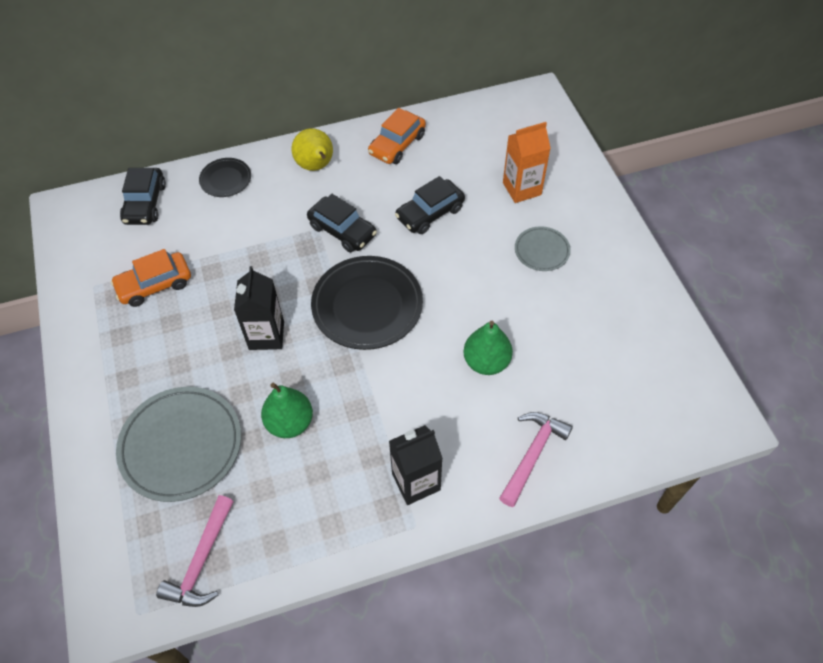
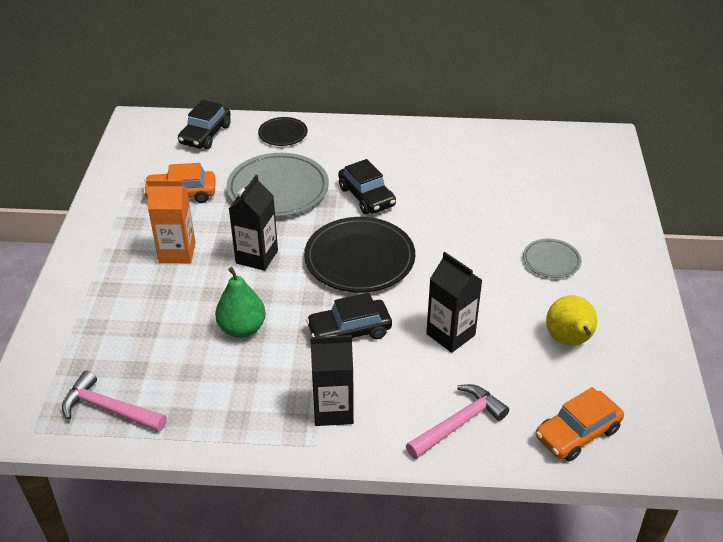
camera: 20 degrees right, 15 degrees down
grey plate [116,387,241,502] -> grey plate moved to [226,153,329,217]
pink hammer [156,495,234,607] -> pink hammer turned 75 degrees clockwise [62,371,167,432]
yellow pear [292,128,333,171] -> yellow pear moved to [546,295,597,346]
orange car [368,108,426,164] -> orange car moved to [536,387,624,461]
black car [395,176,465,234] -> black car moved to [306,293,392,339]
green pear [463,321,513,375] -> black carton [426,252,482,353]
orange carton [503,122,551,203] -> orange carton moved to [147,180,195,263]

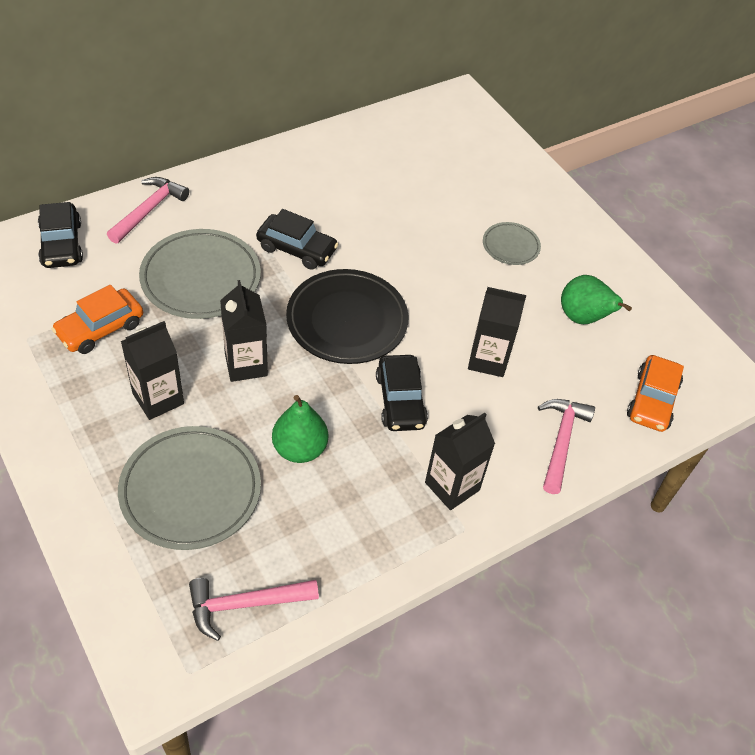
camera: 40 degrees left, 10 degrees up
orange carton [147,180,195,263] -> black carton [121,321,184,420]
black plate [258,117,308,146] -> pink hammer [107,177,189,244]
black car [306,293,392,339] -> black car turned 45 degrees counterclockwise [376,355,428,431]
yellow pear [546,295,597,346] -> green pear [561,275,632,324]
none -> grey plate [118,426,261,550]

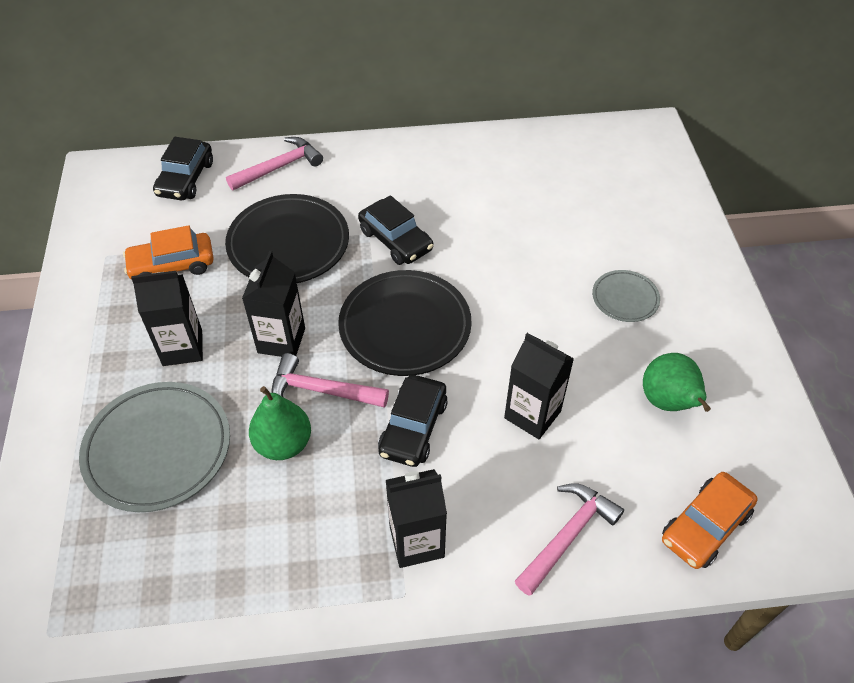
camera: 30 degrees right, 0 degrees up
grey plate [139,229,261,319] -> black plate [225,194,349,283]
pink hammer [189,578,319,641] -> pink hammer moved to [271,353,389,408]

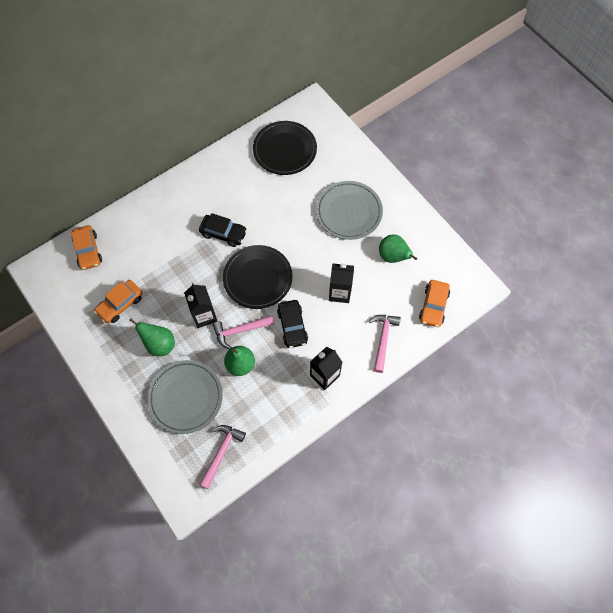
camera: 30 degrees left, 15 degrees up
black carton [131,271,203,366] -> green pear [129,318,175,356]
black car [153,137,213,200] -> orange car [71,225,102,270]
black plate [225,194,349,283] -> black plate moved to [253,121,317,175]
pink hammer [226,137,323,191] -> pink hammer moved to [199,425,246,489]
grey plate [592,270,660,322] -> grey plate [316,181,383,240], size x1.92

